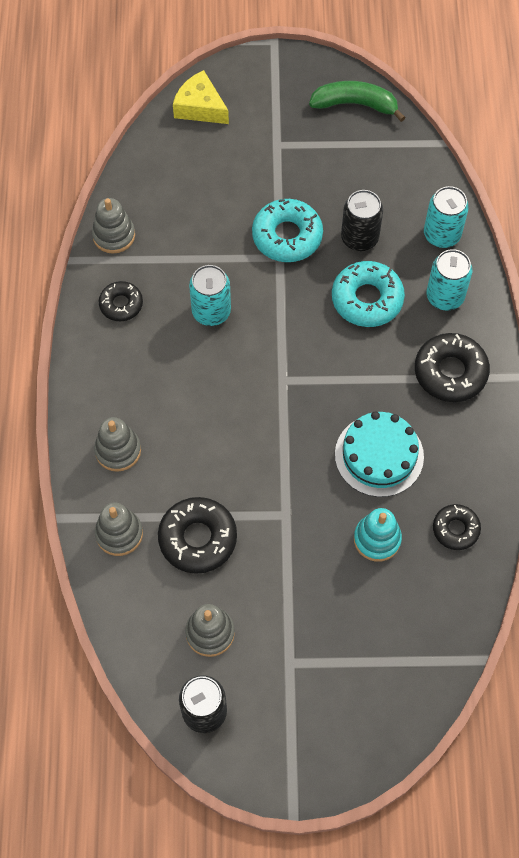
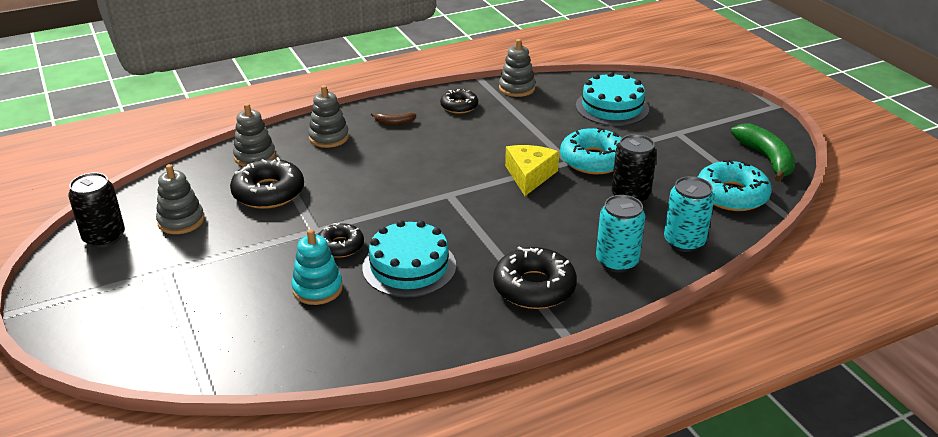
camera: 65 degrees right, 30 degrees down
yellow cheese [173,70,229,124] -> yellow cheese moved to [505,145,559,196]
turquoise can [189,265,231,326] -> none
turquoise donut [332,261,405,327] -> turquoise donut moved to [698,160,772,211]
black donut [433,504,481,550] -> black donut moved to [318,223,364,258]
none -> brown banana [371,112,416,125]
none -> turquoise cake [576,72,649,126]

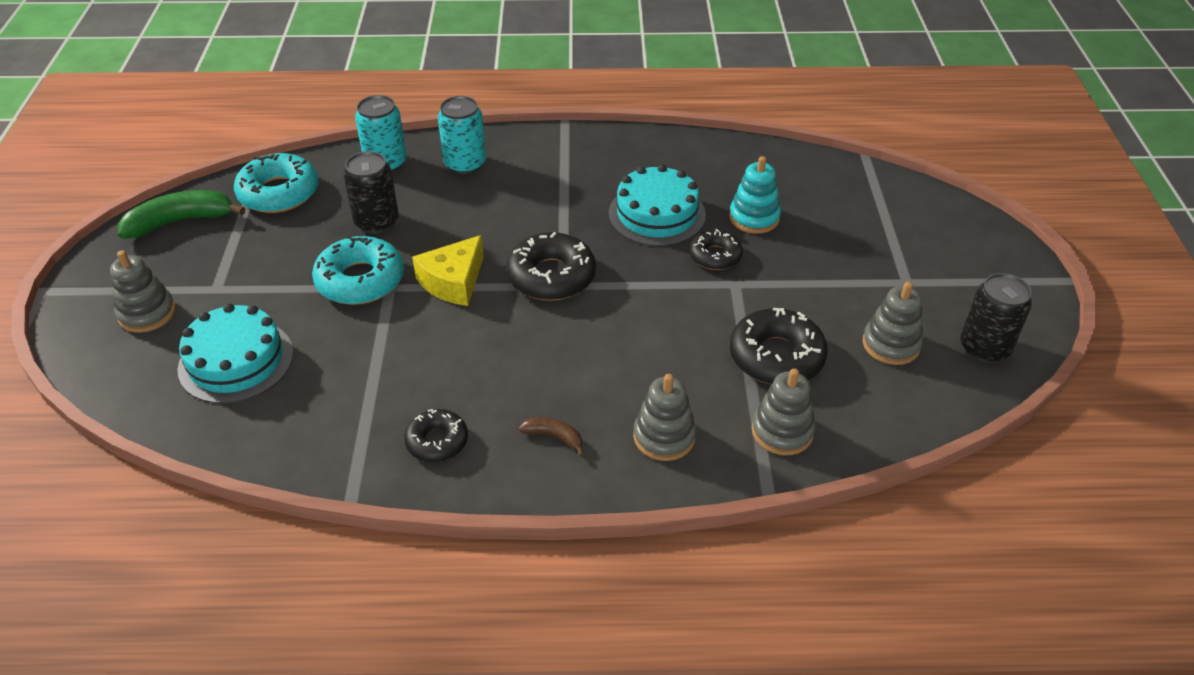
camera: 155 degrees left, 10 degrees up
black donut [493,247,577,309] -> black donut moved to [506,232,596,301]
grey stacking toy [499,39,536,97] -> grey stacking toy moved to [110,250,176,333]
green banana [731,123,795,182] -> green banana turned 60 degrees clockwise [118,190,245,239]

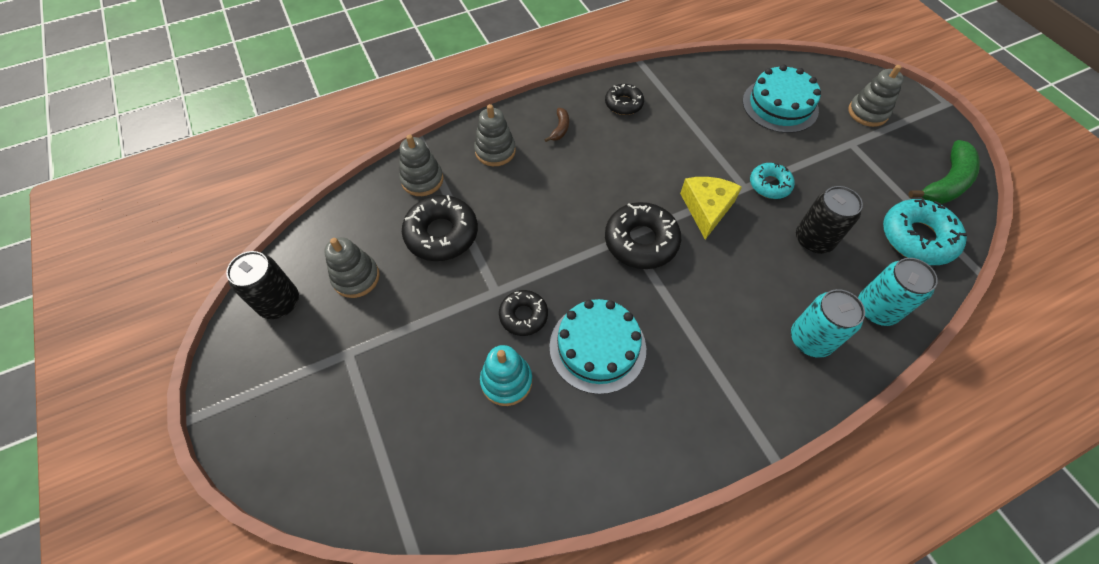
camera: 155 degrees right, 15 degrees up
turquoise donut [312,235,404,305] -> turquoise donut [750,163,795,199], size x0.61
brown banana [519,417,584,456] -> brown banana turned 75 degrees counterclockwise [544,108,569,142]

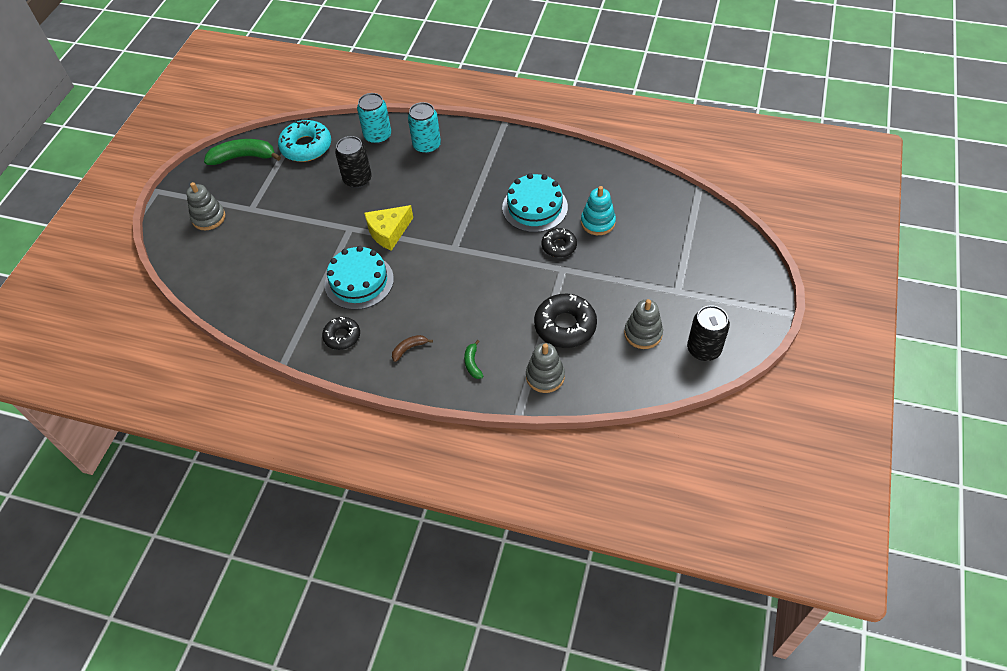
camera: 135 degrees left, 5 degrees down
grey stacking toy [474,104,516,166] -> green banana [464,340,484,379]
black donut [605,202,681,269] -> none
turquoise cake [743,65,821,133] -> turquoise cake moved to [325,246,394,310]
turquoise donut [750,163,795,199] -> none

